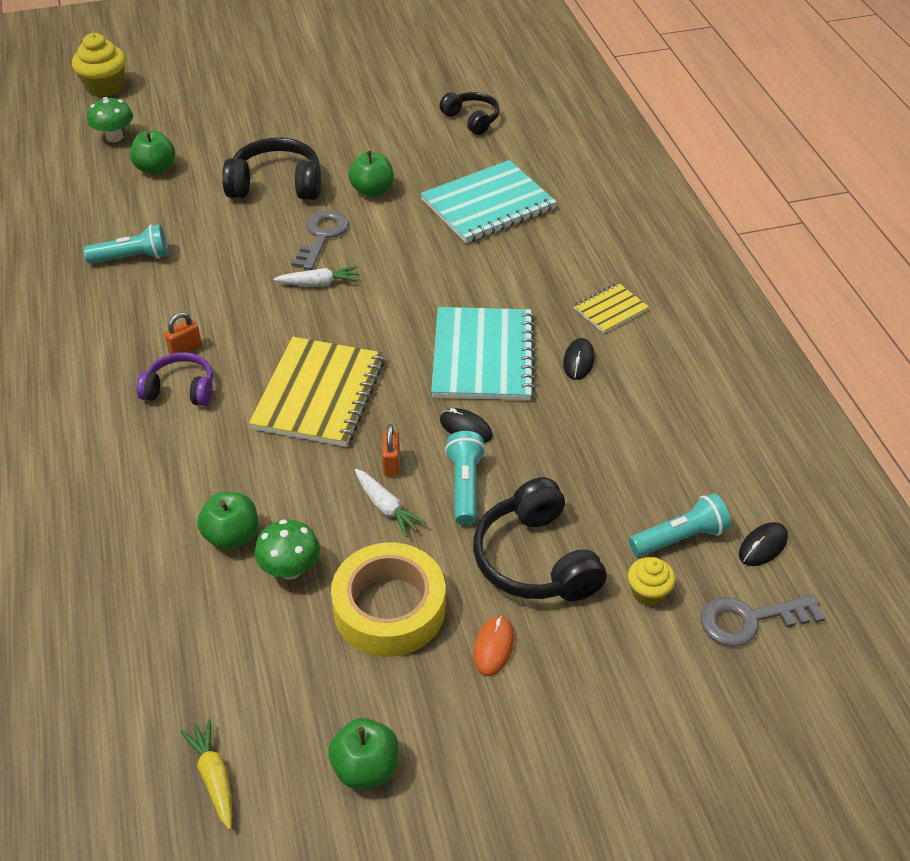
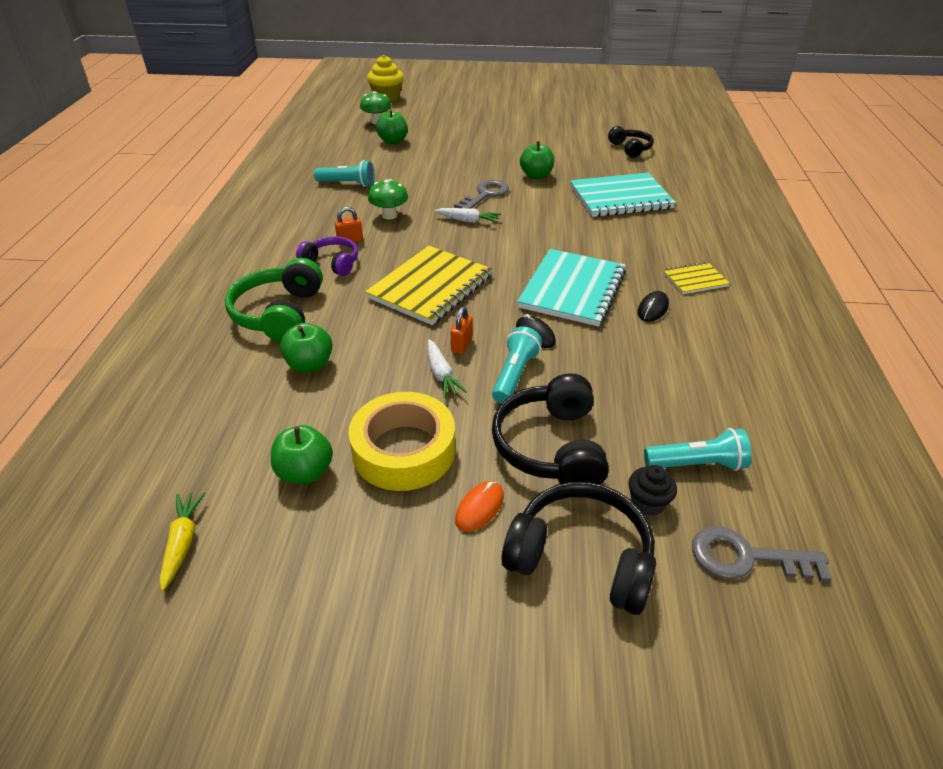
camera: 20 degrees right, 5 degrees down
black headphones [222,137,321,200] -> black headphones moved to [502,482,656,615]
green mushroom [254,519,320,580] -> green mushroom moved to [368,179,408,219]
green apple [328,718,399,789] -> green apple moved to [271,425,333,484]
yellow cupcake [628,557,675,606] -> black cupcake [628,465,677,516]
black mouse [739,522,788,566] -> none
none -> green headphones [225,258,323,342]

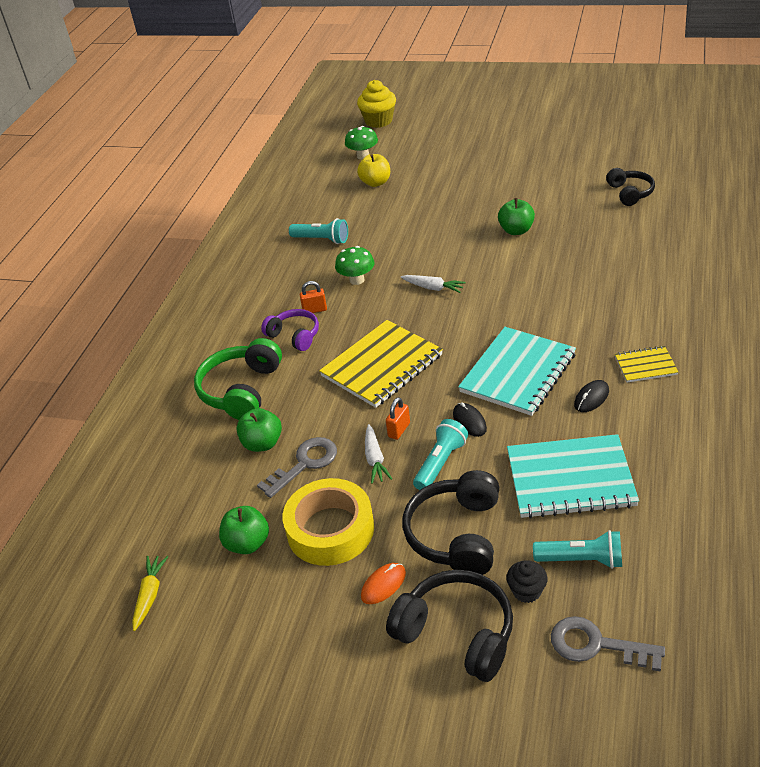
camera: 15 degrees right, 0 degrees up
green apple [376,110,408,144] -> yellow apple [357,154,390,187]
grey key [454,180,509,209] -> grey key moved to [257,437,337,498]
turquoise notebook [570,173,676,217] -> turquoise notebook moved to [507,434,639,519]

